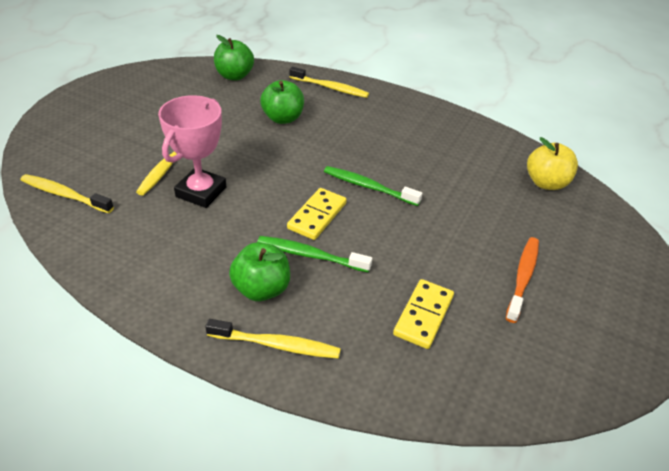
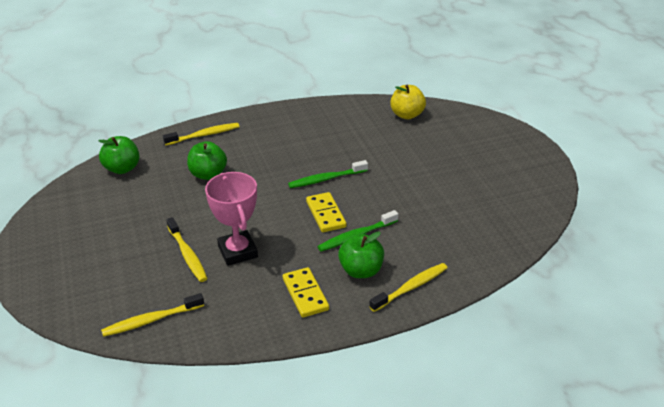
camera: 45 degrees left, 5 degrees down
yellow domino [393,279,454,349] -> yellow domino moved to [283,267,329,318]
orange toothbrush [506,237,539,323] -> none

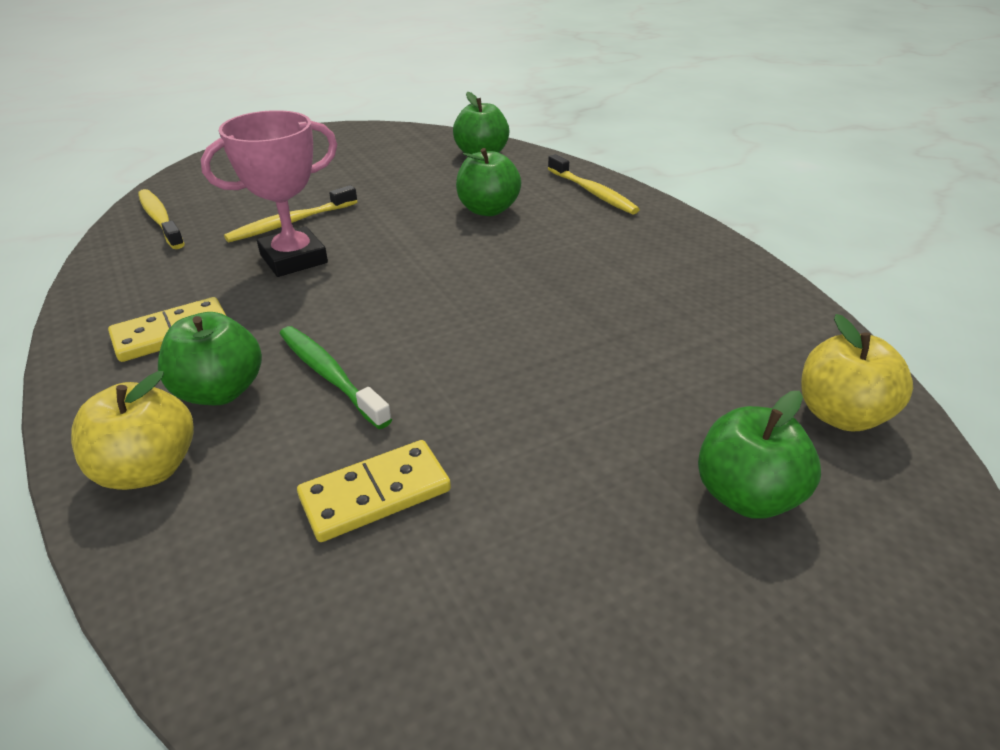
camera: 80 degrees right, 0 degrees up
green toothbrush [288,160,368,188] -> none
yellow domino [306,192,347,232] -> yellow domino moved to [297,440,451,542]
yellow toothbrush [369,263,448,312] -> yellow apple [71,371,194,490]
none -> green apple [698,391,821,519]

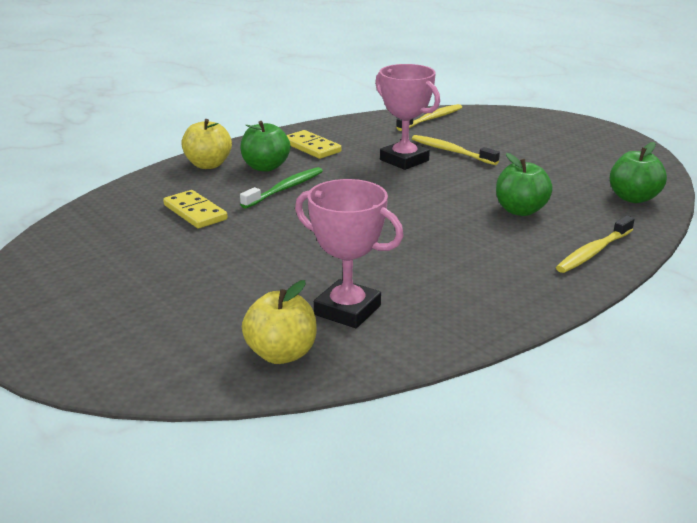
camera: 80 degrees right, 10 degrees down
green apple [698,391,821,519] -> none
none -> pink trophy [295,179,404,328]

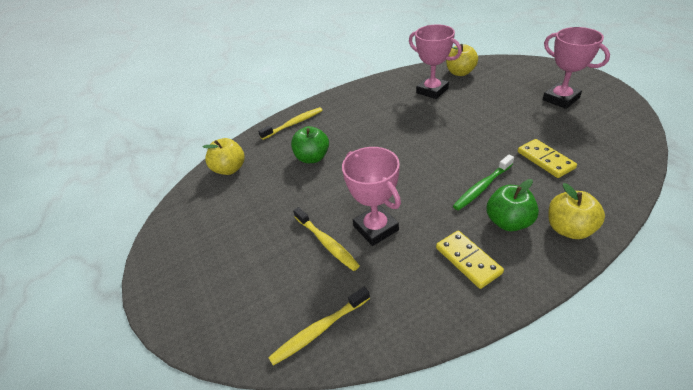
camera: 165 degrees left, 15 degrees up
green apple [610,142,667,203] -> yellow apple [203,138,245,175]
none -> pink trophy [542,27,610,109]

